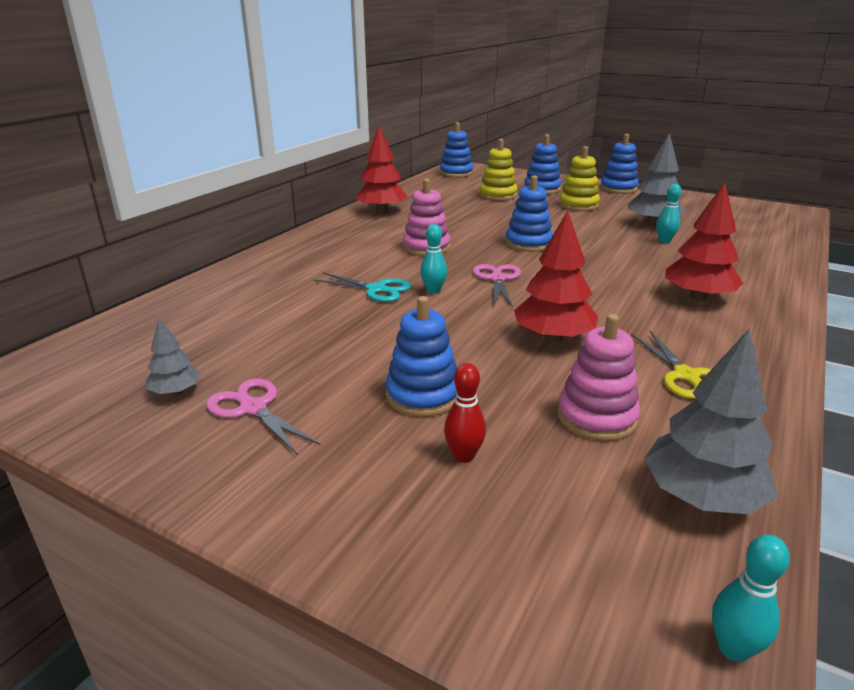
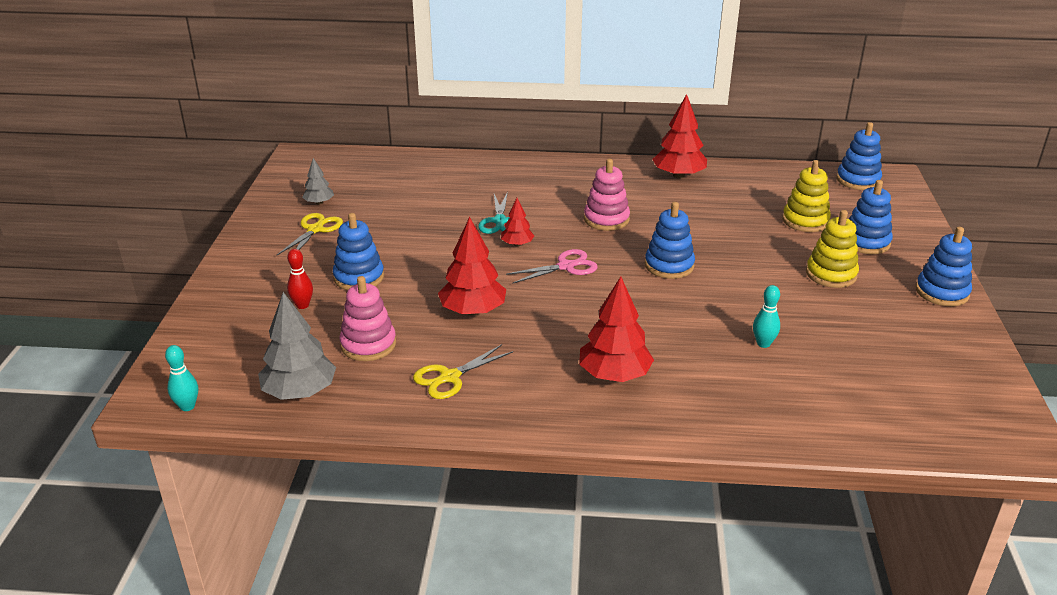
camera: 65 degrees right, 5 degrees up
pink scissors [206,378,321,455] -> yellow scissors [277,213,343,255]
turquoise bowling pin [420,224,447,294] -> red tree [501,198,534,246]
grey tree [627,133,686,226] -> none

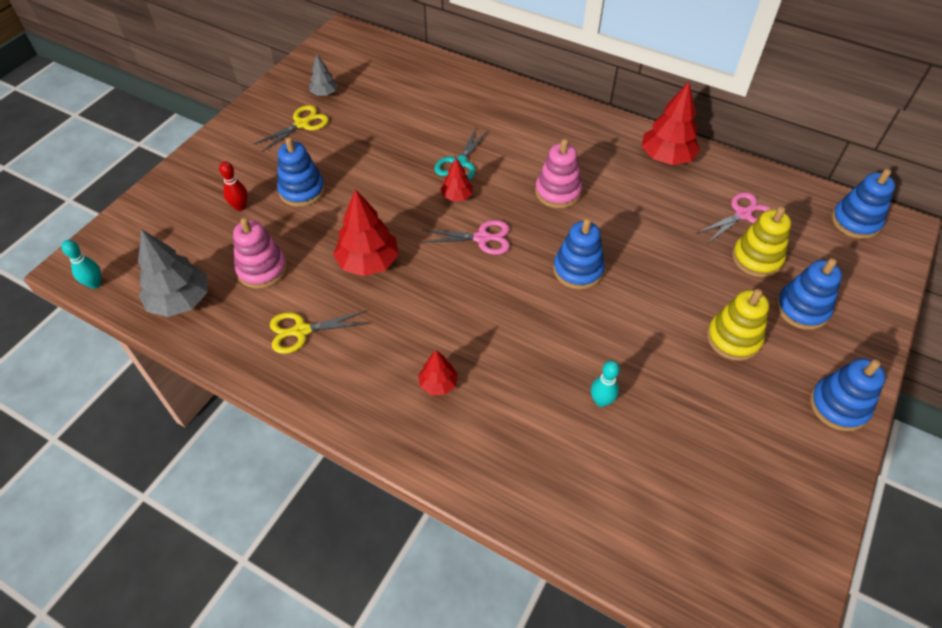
camera: 25 degrees right, 20 degrees up
red tree [579,276,654,382] -> red tree [418,350,458,395], size x0.55
none -> pink scissors [696,192,771,244]

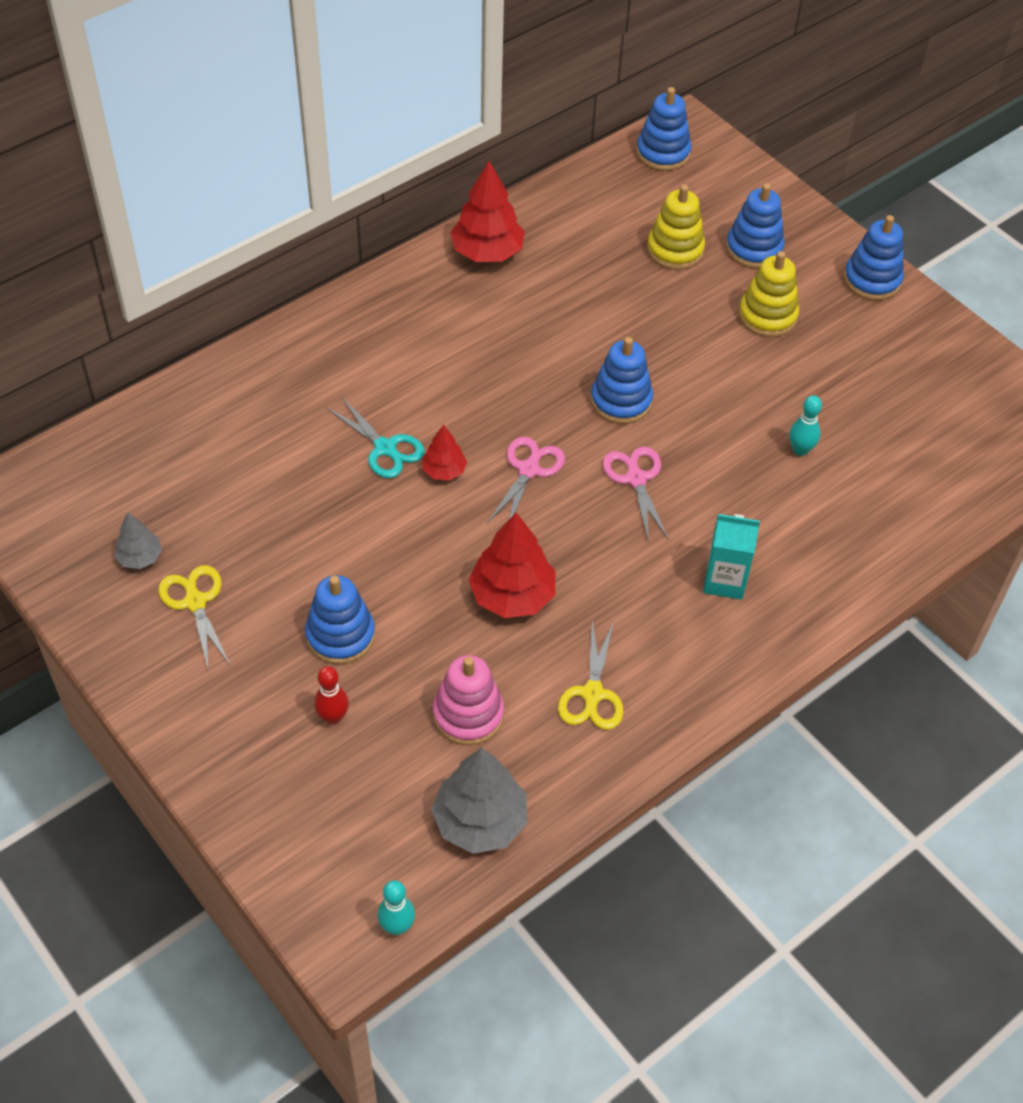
camera: 70 degrees left, 0 degrees up
red tree [418,350,458,395] -> turquoise carton [703,514,760,600]
pink stacking toy [535,139,582,208] -> none
pink scissors [696,192,771,244] -> pink scissors moved to [602,447,669,542]

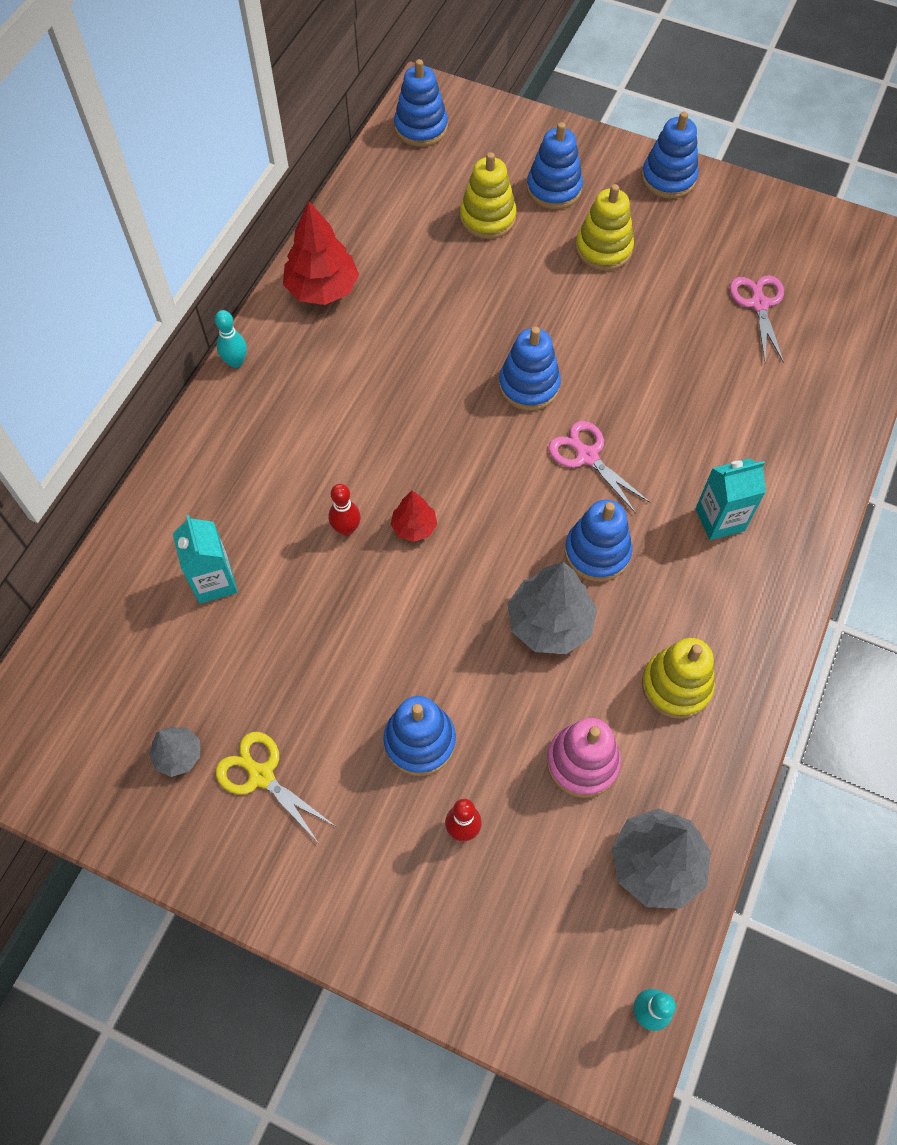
camera: 25 degrees left, 10 degrees up
turquoise scissors [326,396,425,478] -> red bowling pin [329,484,361,536]
red tree [468,512,555,618] -> grey tree [508,562,597,654]
pink scissors [488,437,565,523] -> pink scissors moved to [730,275,784,363]
yellow scissors [558,620,624,730] -> yellow stacking toy [642,638,715,719]
turquoise bowling pin [789,395,822,456] -> turquoise bowling pin moved to [215,310,247,368]
none -> turquoise carton [173,515,238,604]
none -> blue stacking toy [564,500,632,582]

